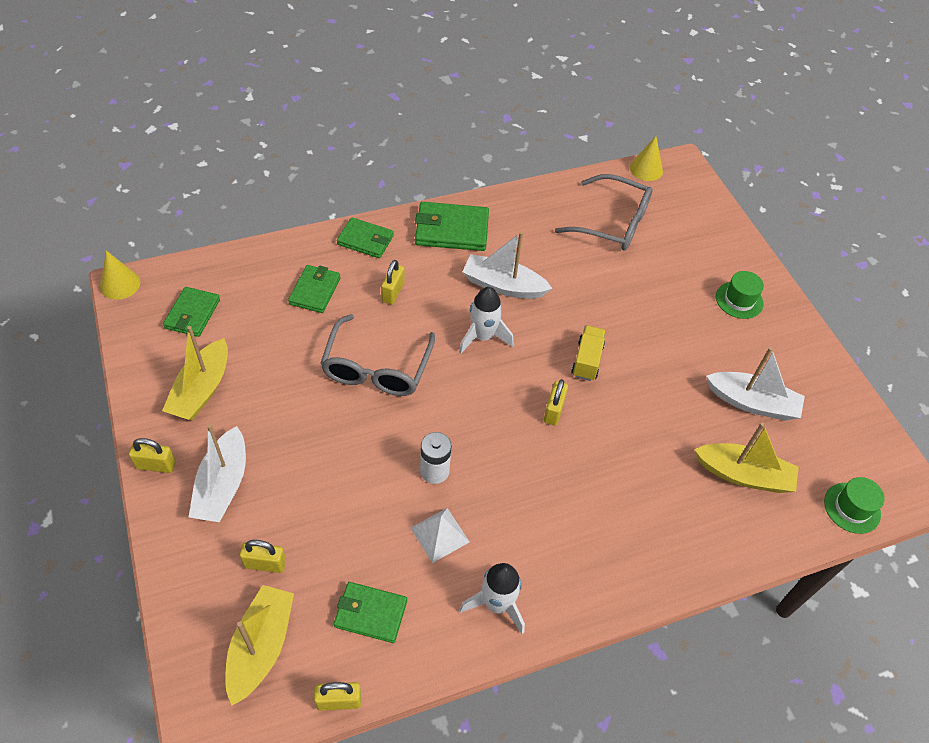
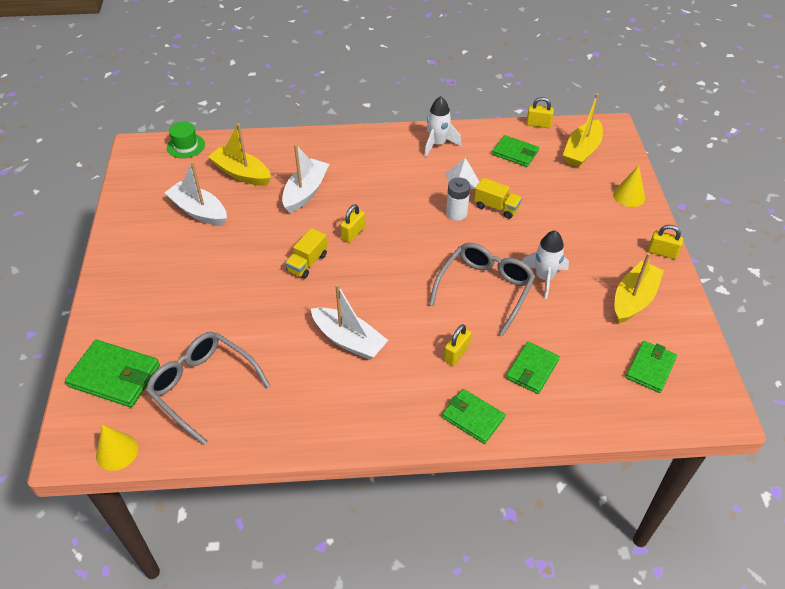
camera: 160 degrees left, 5 degrees down
yellow cone [100,251,140,300] -> yellow cone moved to [613,165,645,207]
white boat [189,424,246,522] -> white boat moved to [282,144,329,213]
yellow padlock [240,540,286,573] -> none
green wallet [415,202,489,251] -> green wallet moved to [65,340,160,407]
white rocket [459,287,514,354] -> white rocket moved to [522,230,569,299]
green hat [716,271,764,319] -> none
none -> yellow truck [474,178,522,219]

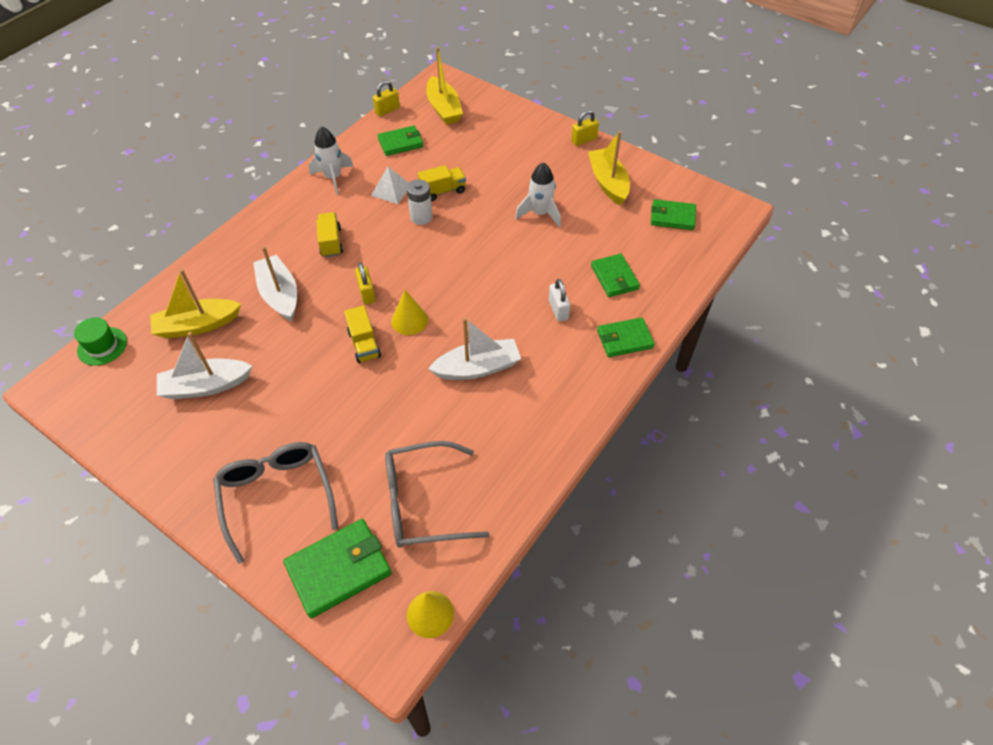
camera: 50 degrees left, 5 degrees up
grey glasses [429,243,535,336] -> grey glasses moved to [213,442,338,564]
yellow padlock [444,324,471,366] -> white padlock [549,279,570,322]
yellow cone [613,165,645,207] -> yellow cone moved to [391,290,428,335]
green wallet [626,341,677,393] -> green wallet turned 60 degrees counterclockwise [651,199,696,230]
none -> yellow truck [316,212,343,257]

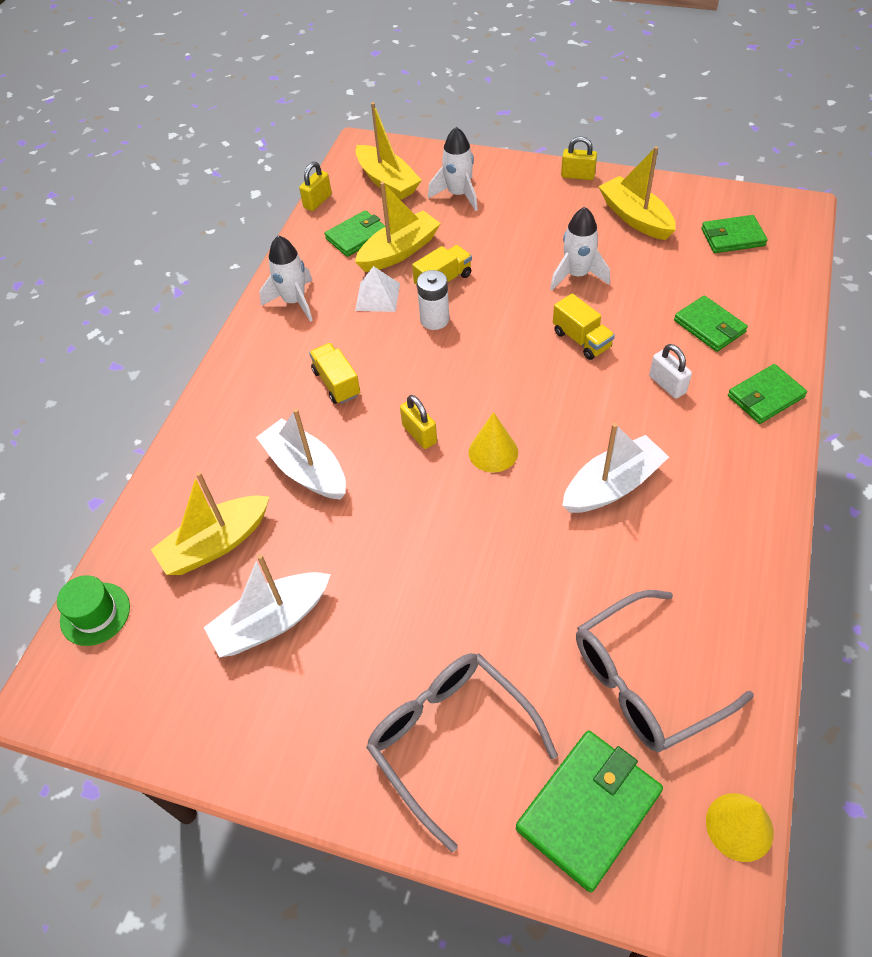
camera: 15 degrees left, 0 degrees up
yellow truck [344,305,381,363] -> yellow truck moved to [553,293,615,360]
yellow padlock [571,110,599,146] -> yellow padlock turned 60 degrees clockwise [561,136,597,180]
none -> yellow boat [355,182,441,272]
none -> white rocket [428,127,478,211]

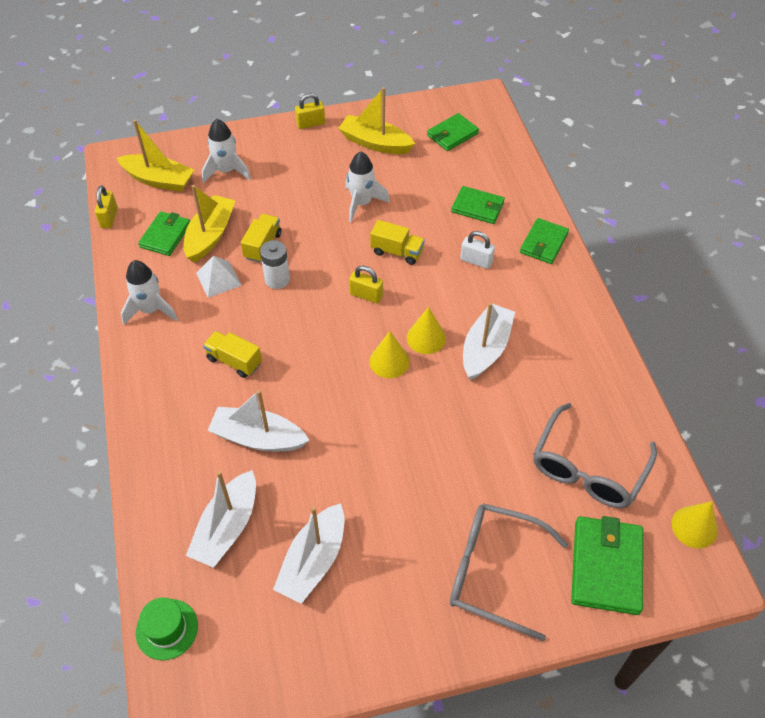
camera: 35 degrees left, 0 degrees up
yellow boat [151,472,269,575] -> white boat [186,470,256,568]
yellow padlock [400,395,437,449] -> yellow padlock moved to [349,266,383,303]
none -> yellow cone [407,307,446,354]

